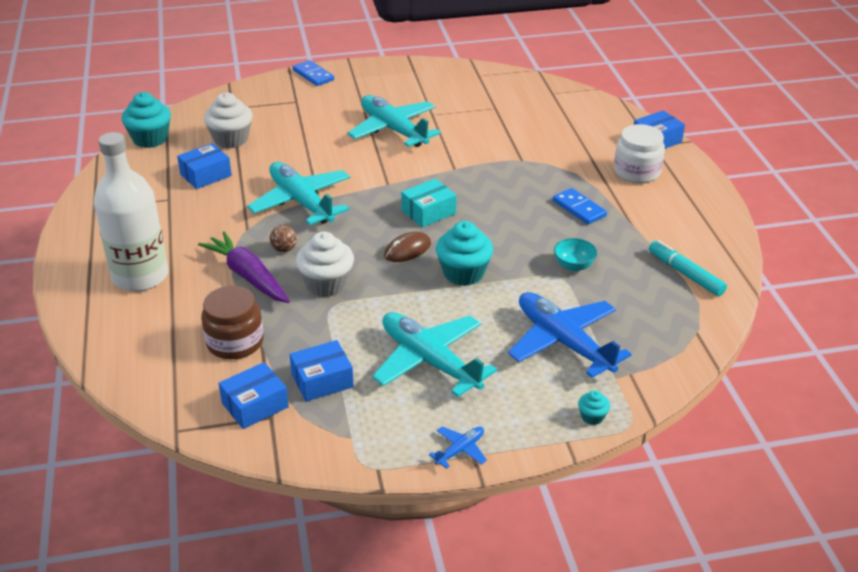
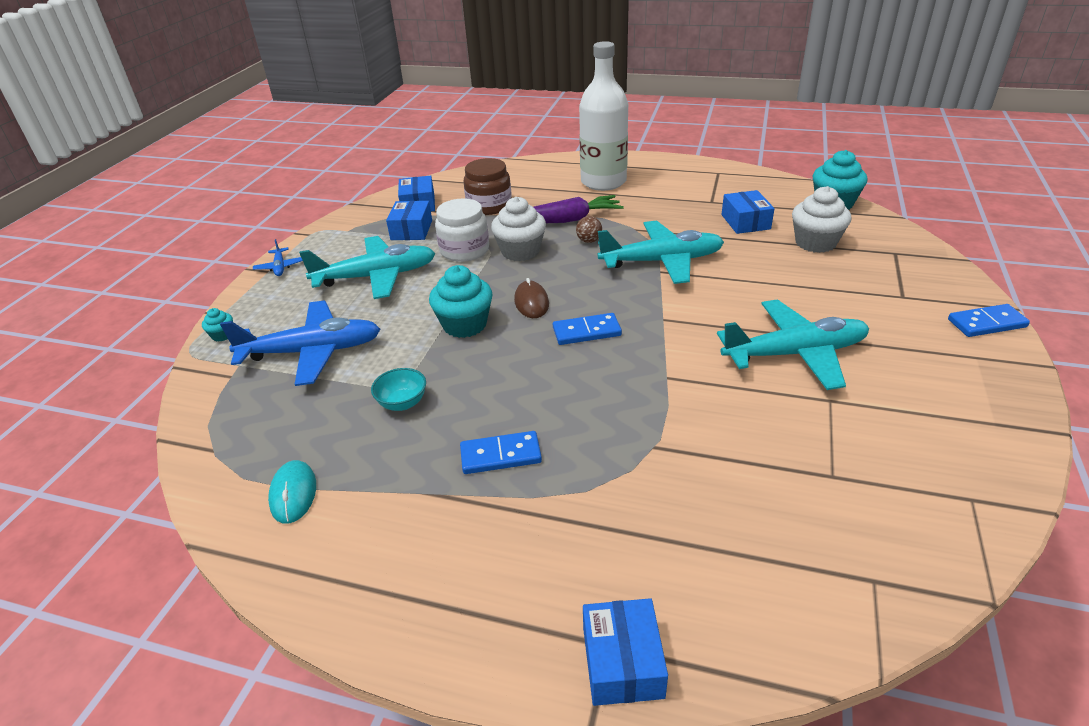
camera: 120 degrees right, 0 degrees up
turquoise box [401,179,456,227] -> blue domino [553,313,622,345]
white jar [614,124,665,183] -> white jar moved to [435,198,489,262]
turquoise marker [649,240,727,296] -> turquoise mouse [268,460,316,524]

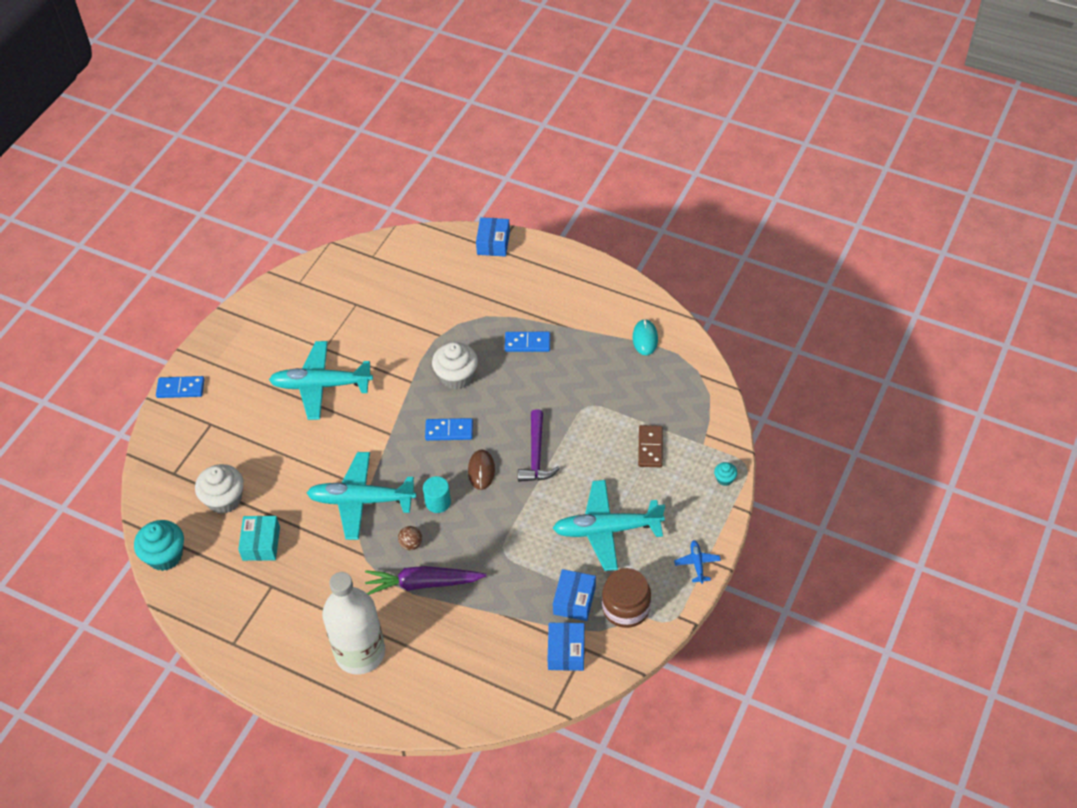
camera: 170 degrees left, 15 degrees up
blue plane [220,301,380,386] -> brown domino [638,425,663,467]
turquoise bowl [371,368,426,411] -> none
turquoise cupcake [429,265,493,338] -> purple hammer [518,409,560,482]
white jar [435,198,489,262] -> none
brown jar [463,158,512,215] -> brown jar moved to [602,568,651,628]
white cupcake [491,197,546,261] -> white cupcake moved to [432,342,478,389]
blue box [722,190,774,234] -> turquoise box [238,516,280,561]
none -> turquoise cylinder [423,476,451,513]

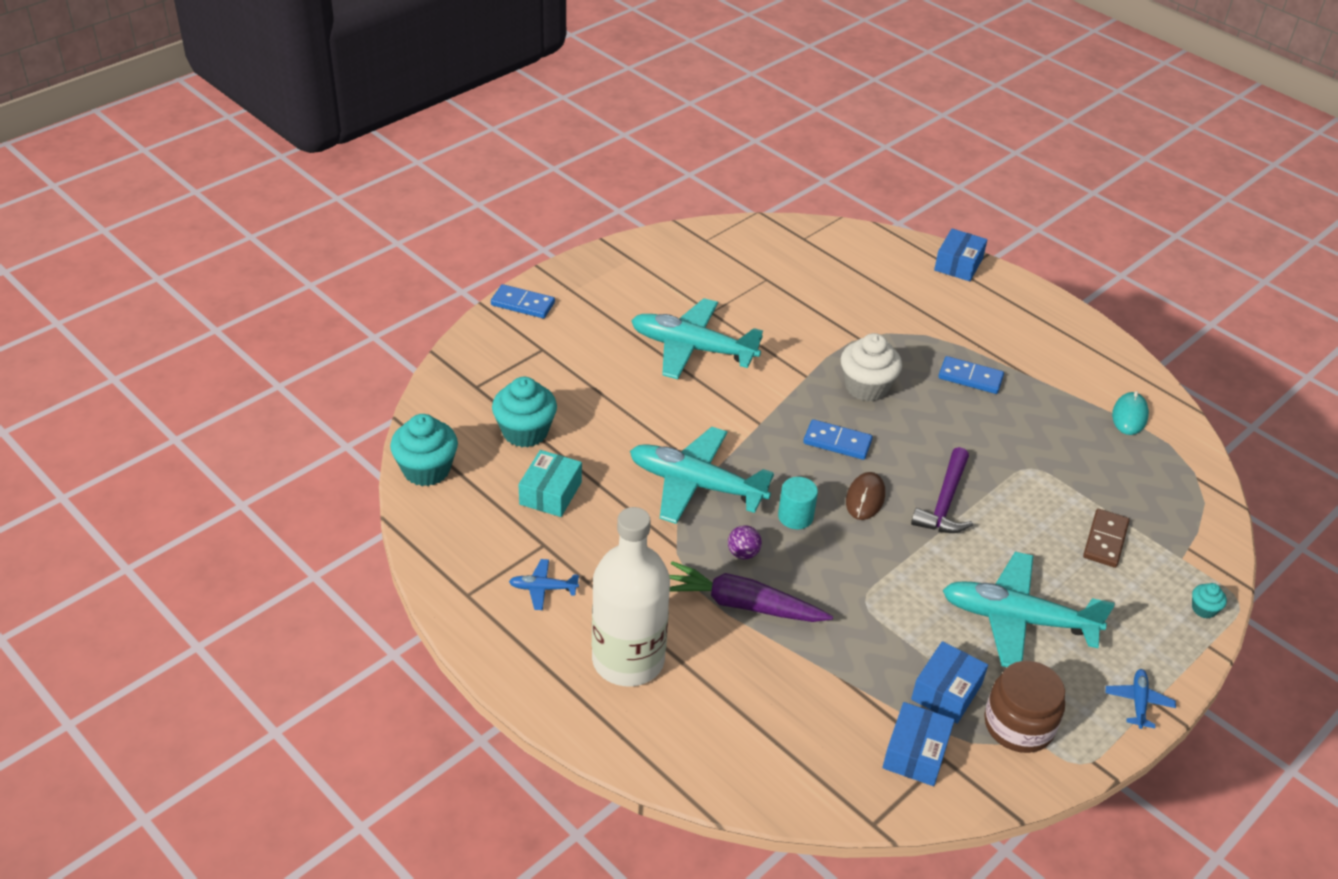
camera: 15 degrees right, 10 degrees down
white cupcake [195,464,244,514] -> turquoise cupcake [492,377,557,447]
brown ball [398,526,422,550] -> purple ball [728,525,762,559]
none -> blue plane [509,559,579,610]

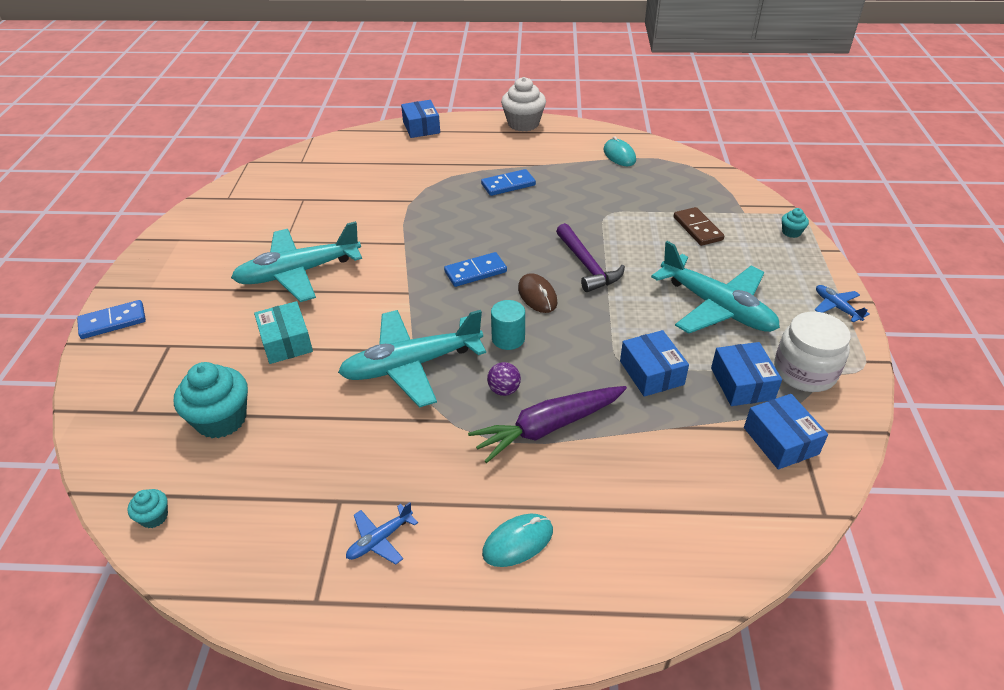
camera: 40 degrees left, 0 degrees up
turquoise cupcake [390,414,458,486] -> turquoise cupcake [127,489,168,528], size x0.48
turquoise box [519,450,582,517] -> turquoise box moved to [254,301,313,364]
white bottle [592,507,670,686] -> turquoise mouse [482,514,553,567]
white cupcake [841,333,902,401] -> white cupcake moved to [501,77,546,132]
turquoise plane [942,552,1115,667] -> turquoise plane turned 105 degrees counterclockwise [651,241,780,334]
brown jar [984,661,1065,753] -> white jar [774,312,851,392]
none -> blue box [620,330,689,397]

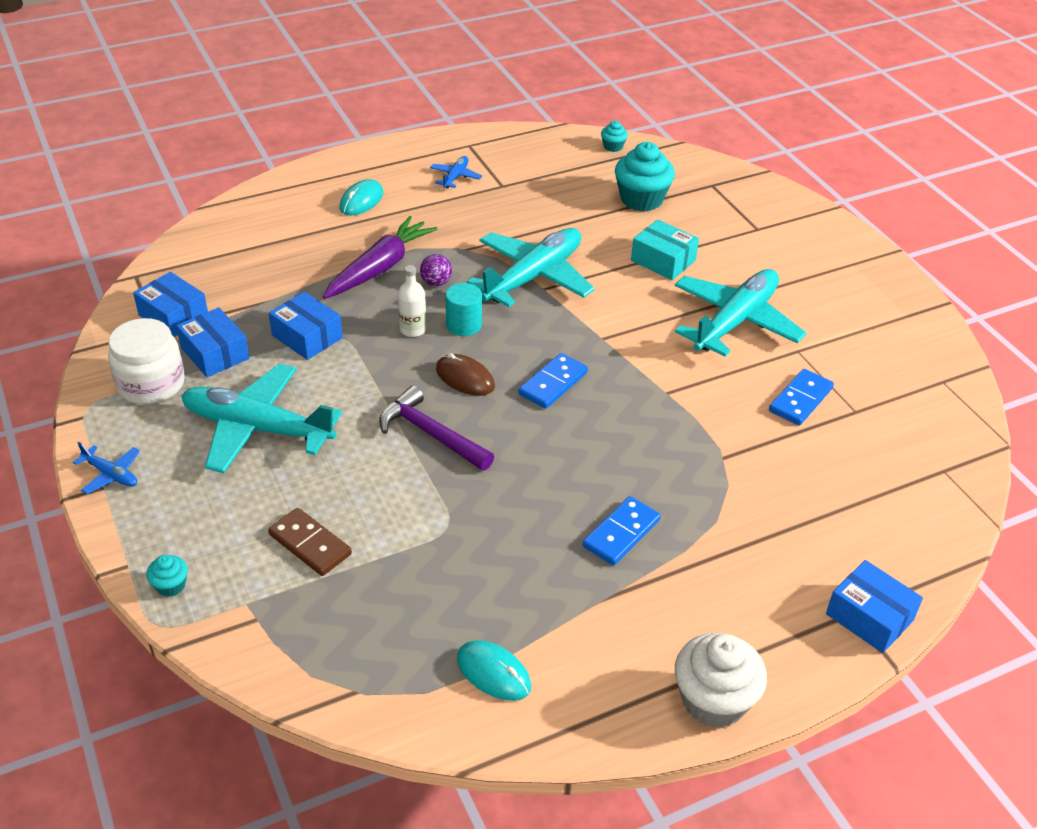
camera: 150 degrees right, 0 degrees up
blue domino [77,300,146,339] -> blue domino moved to [769,369,834,426]
none -> white bottle [398,265,426,337]

